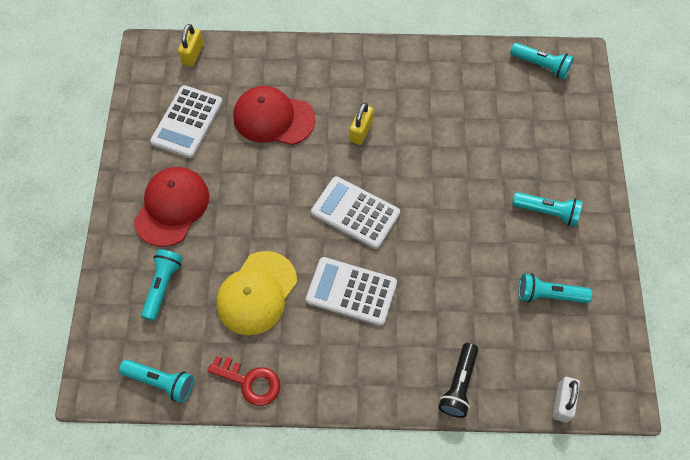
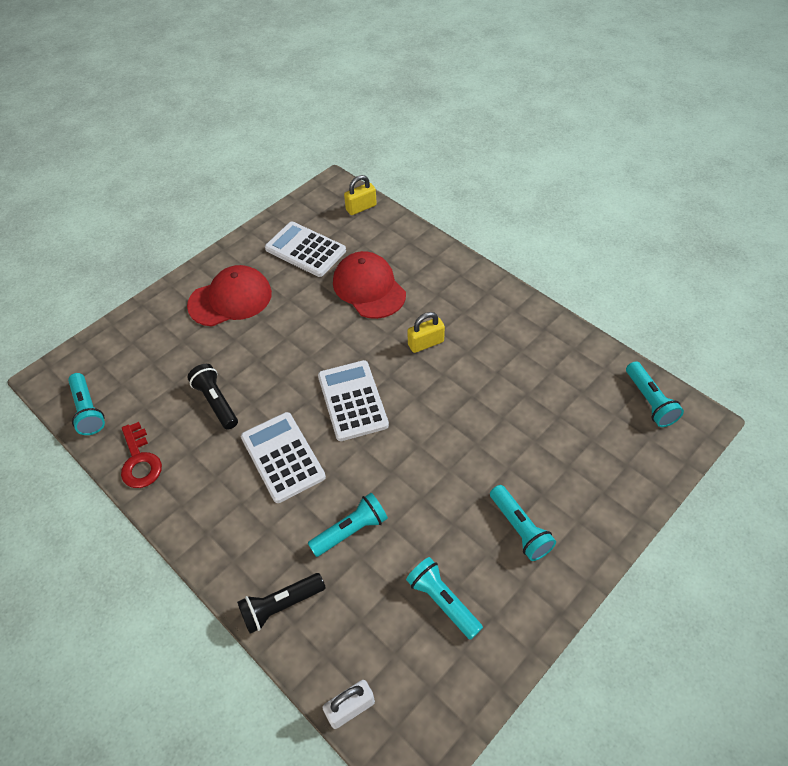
camera: 45 degrees right, 10 degrees down
turquoise flashlight [141,249,183,321] -> turquoise flashlight moved to [308,493,388,557]
white calculator [150,85,223,158] -> white calculator turned 60 degrees clockwise [265,222,346,277]
yellow cap [216,251,297,335] -> black flashlight [187,364,238,430]

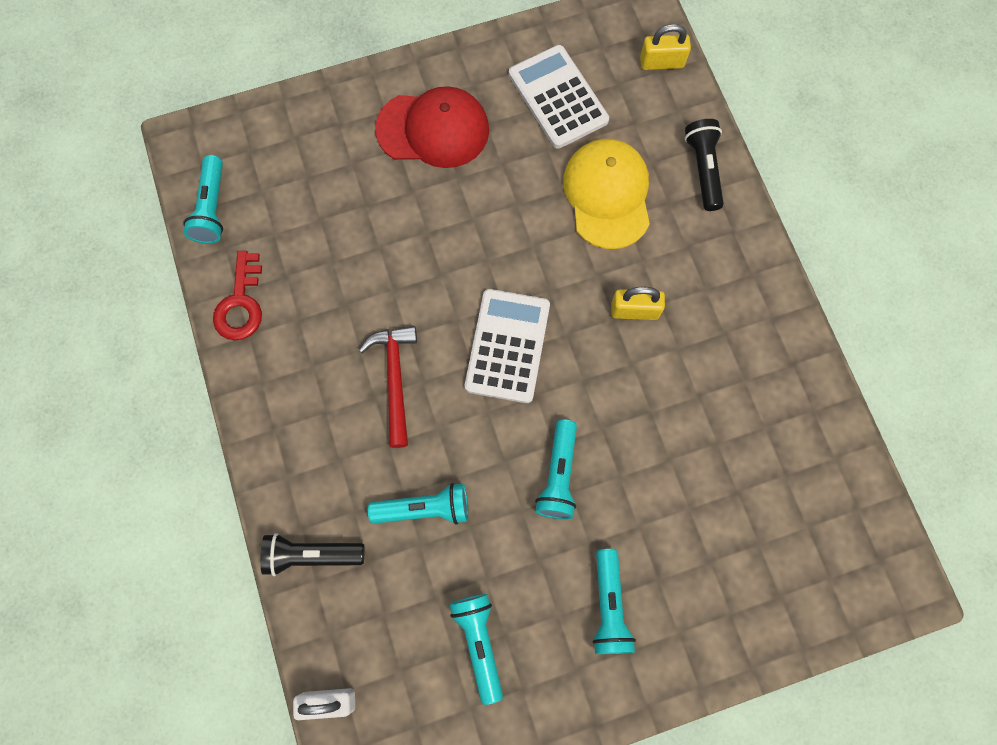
camera: 25 degrees right, 20 degrees up
black flashlight [187,364,238,430] -> black flashlight moved to [685,119,724,211]
white calculator [241,412,326,503] -> red hammer [359,326,417,448]
red cap [333,251,406,319] -> yellow cap [563,139,650,249]
turquoise flashlight [626,361,684,427] -> turquoise flashlight moved to [535,419,577,519]

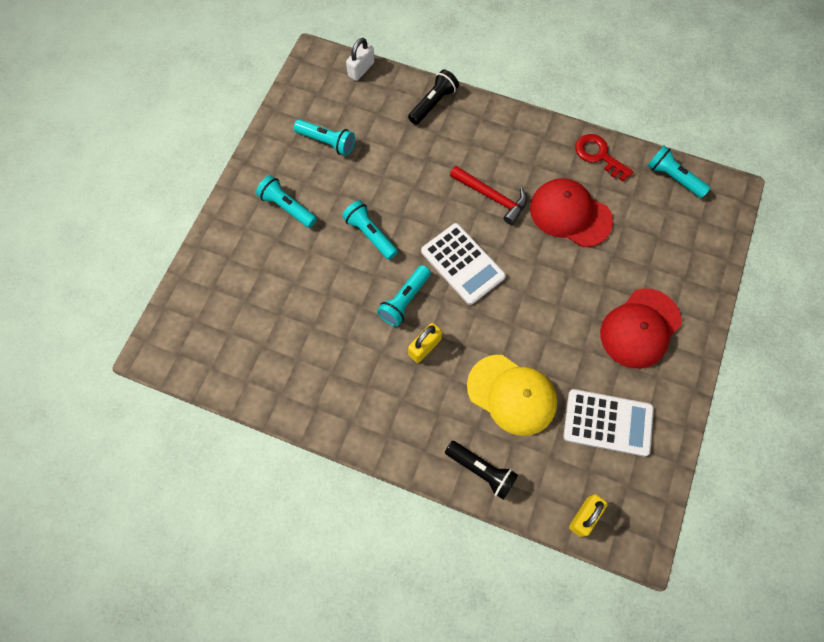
camera: 130 degrees right, 5 degrees down
turquoise flashlight [368,483,468,525] -> turquoise flashlight moved to [377,265,431,327]
none -> red cap [530,178,613,247]

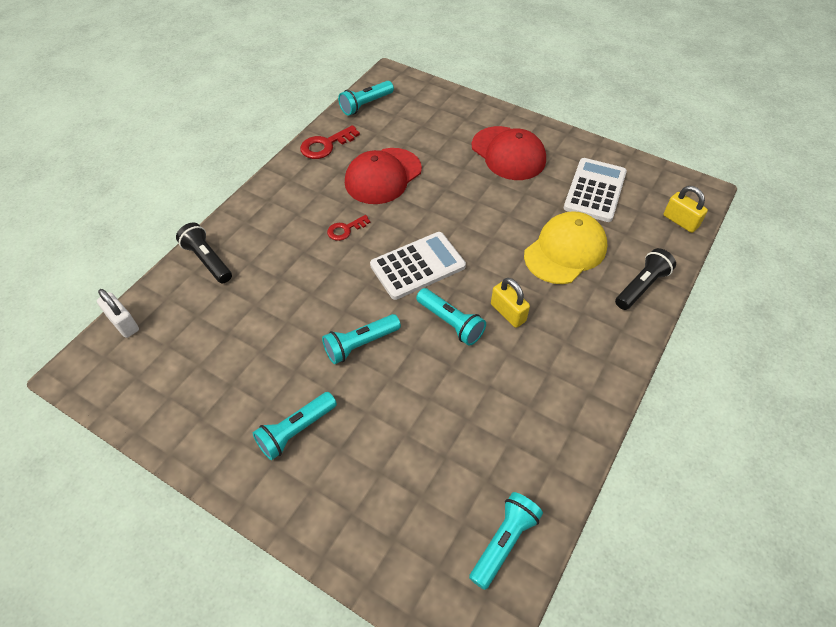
camera: 80 degrees left, 15 degrees down
turquoise flashlight [294,119,355,156] -> turquoise flashlight moved to [469,492,543,590]
red hammer [450,166,527,225] -> red key [327,215,370,241]

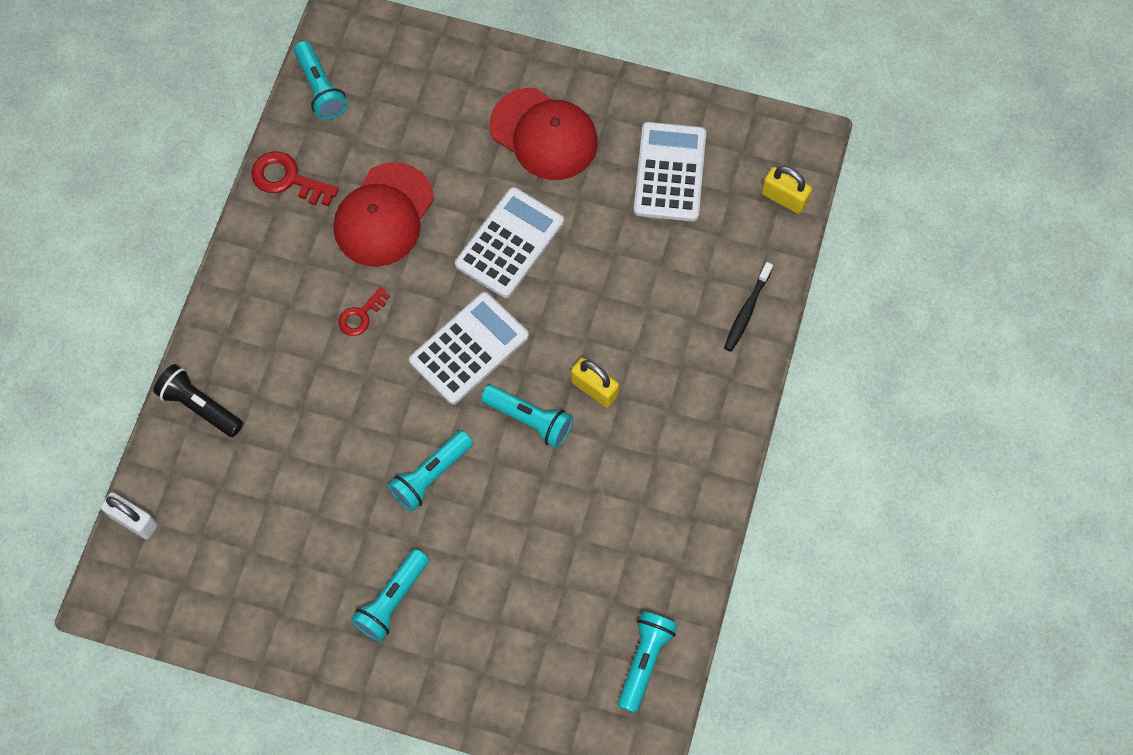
camera: 15 degrees left, 15 degrees up
red key [300,125,360,159] -> red key turned 75 degrees clockwise [251,151,339,206]
turquoise flashlight [338,81,394,116] -> turquoise flashlight turned 60 degrees counterclockwise [294,41,348,120]
yellow cap [524,211,608,284] -> none
black flashlight [615,248,676,310] -> black toothbrush [724,262,773,352]
none -> white calculator [455,187,564,298]

